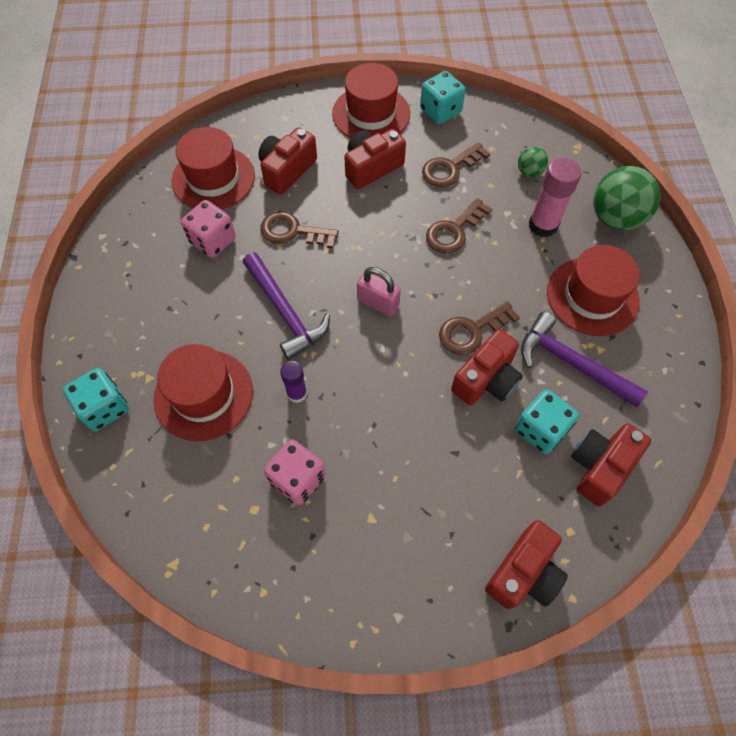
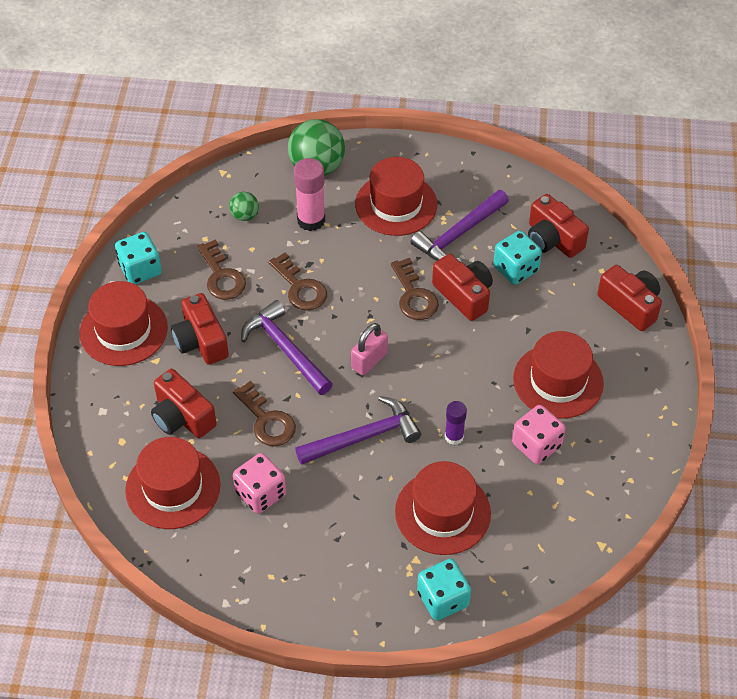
camera: 80 degrees left, 10 degrees down
brown key [260,211,339,248] -> brown key turned 60 degrees counterclockwise [233,381,296,446]
none -> purple hammer [241,300,333,395]
none -> red hat [513,331,604,419]

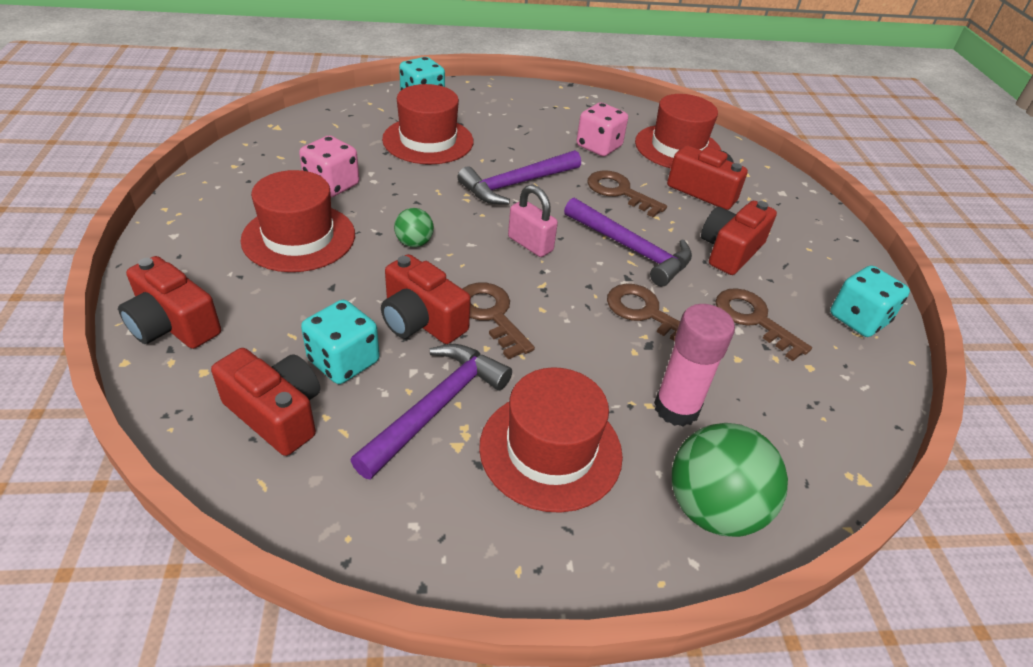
camera: 165 degrees right, 10 degrees down
red hat [79,281,168,366] -> none
red camera [171,293,229,365] -> red camera turned 105 degrees counterclockwise [701,201,777,275]
green ball [229,192,259,221] -> green ball moved to [394,208,434,247]
pink padlock [351,323,388,376] -> pink padlock turned 75 degrees counterclockwise [508,185,558,257]
purple glue stick [445,401,467,445] -> none

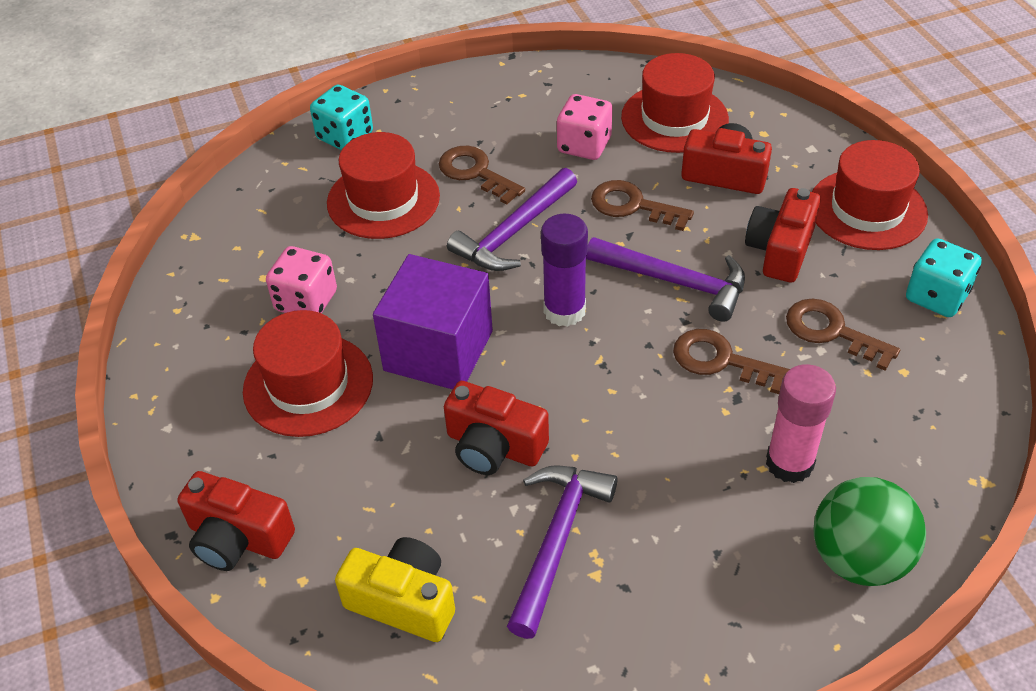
camera: 10 degrees left, 5 degrees up
red camera [211,348,320,456] -> yellow camera [335,537,455,642]
turquoise dice [301,300,380,384] -> none
green ball [394,208,434,247] -> purple cube [373,254,493,390]
brown key [462,283,535,359] -> brown key moved to [439,146,525,205]
red hat [479,367,623,513] -> red hat moved to [812,140,928,250]
pink padlock [508,185,558,257] -> purple glue stick [541,214,588,327]

